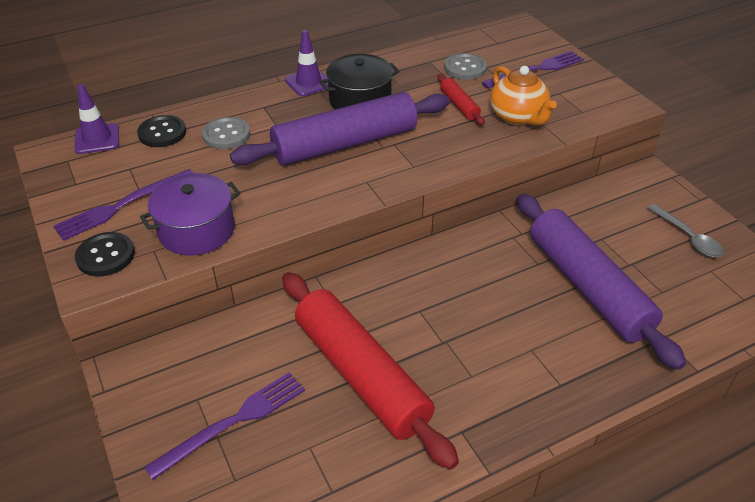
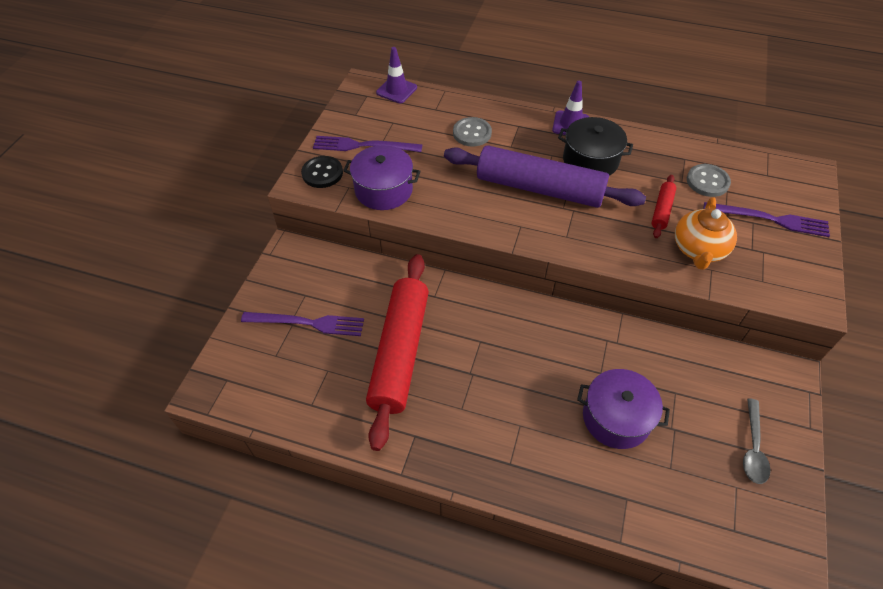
camera: 45 degrees right, 10 degrees up
black button [137,115,186,147] -> none
purple rolling pin [517,193,686,370] -> purple pot [577,369,670,449]

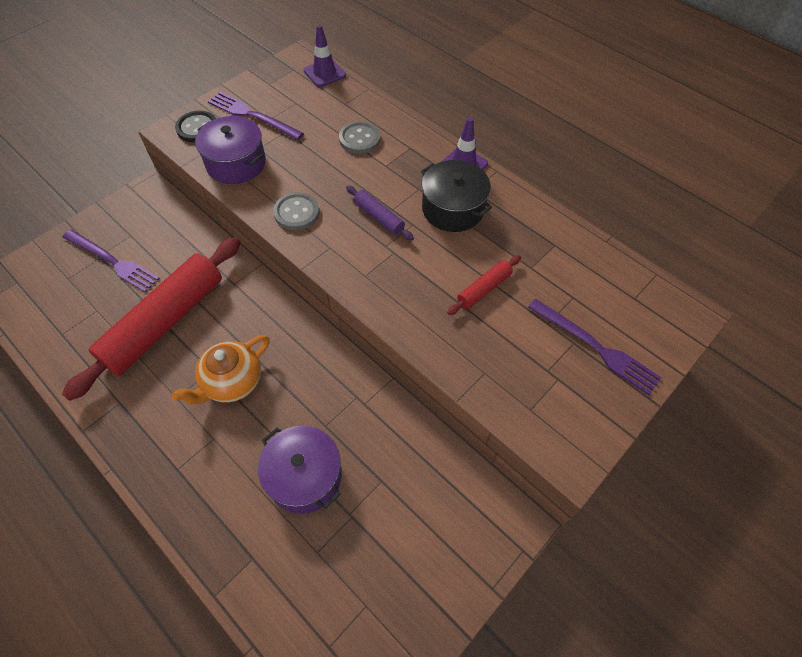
camera: 25 degrees right, 5 degrees up
purple rolling pin [444,145,646,208] -> purple rolling pin [346,185,414,241], size x0.43
orange teapot [675,197,737,270] -> orange teapot moved to [172,335,270,405]
grey button [687,164,731,197] -> grey button moved to [273,192,320,230]
grey spoon [743,398,771,484] -> none

